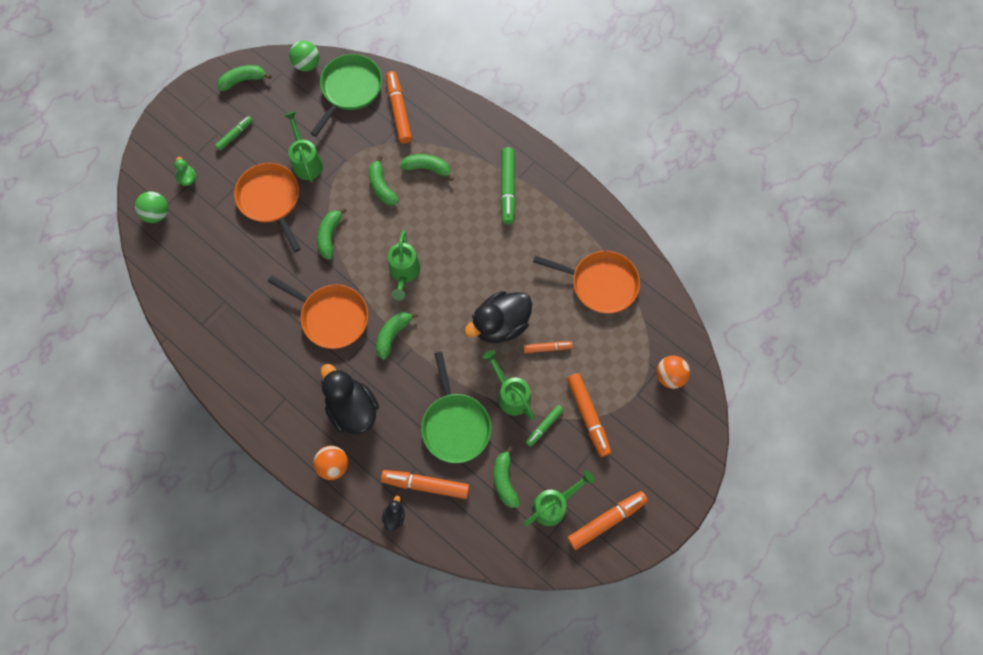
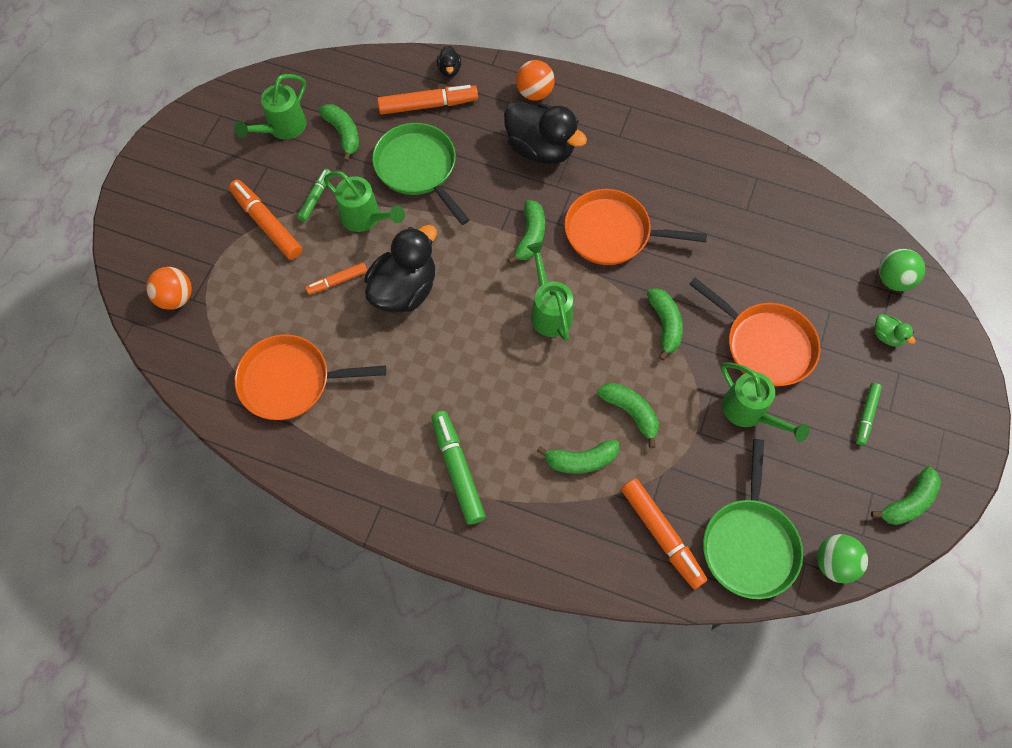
camera: 160 degrees right, 5 degrees down
orange marker [567,491,648,550] -> none

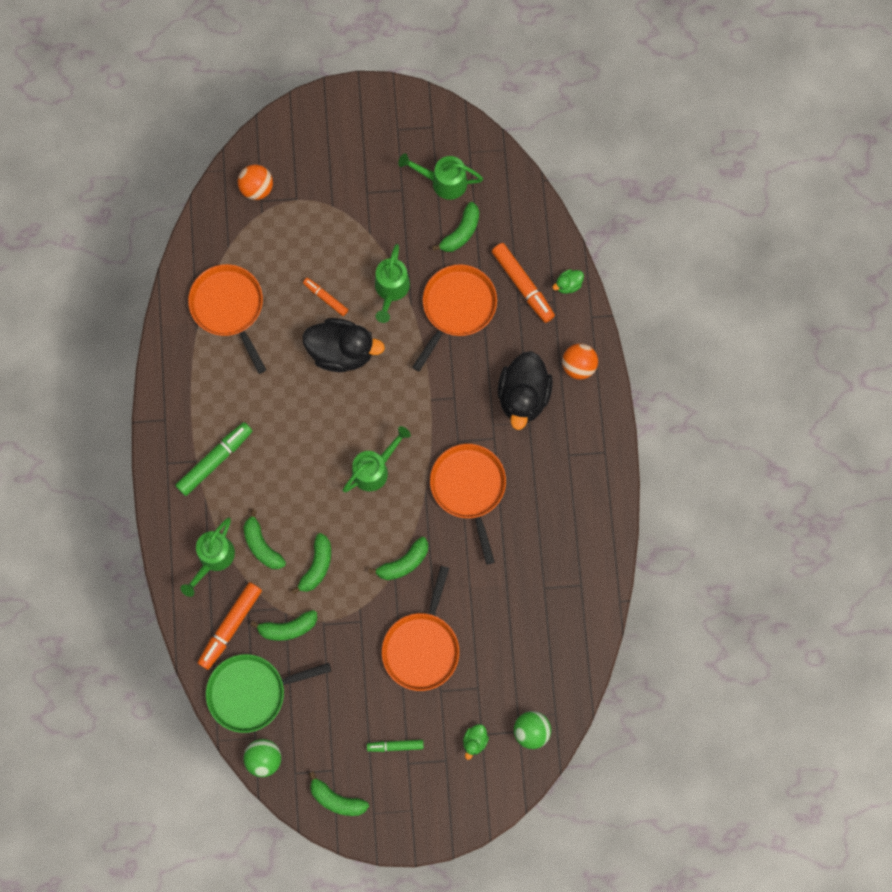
camera: 65 degrees right, 10 degrees up
orange marker [229,180,302,260] -> none
green marker [297,169,331,222] -> none
green pan [372,123,470,225] -> orange pan [412,264,497,372]
black duck [437,45,461,77] -> green duck [552,269,584,294]
green banana [508,200,545,264] -> green banana moved to [250,610,317,641]
green watering can [721,362,810,442] -> green watering can moved to [181,517,235,597]

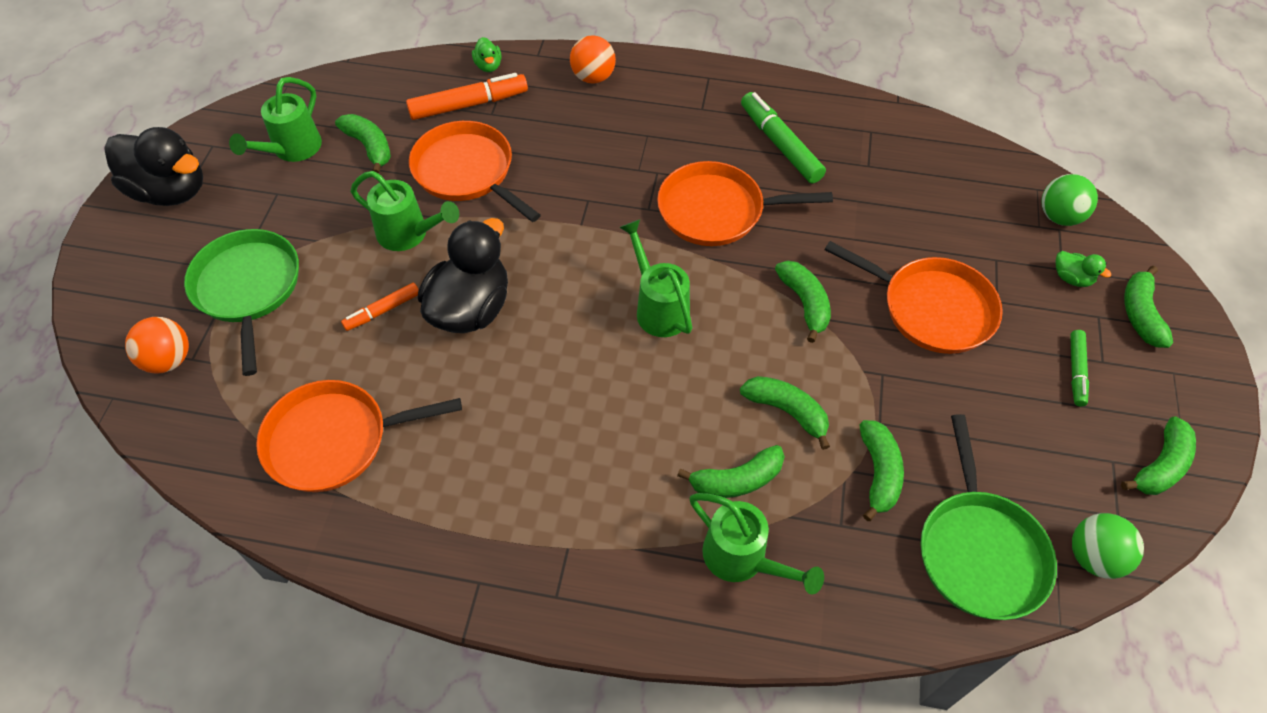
camera: 75 degrees left, 20 degrees down
green marker [175,422,252,496] -> green marker moved to [741,92,826,183]
orange marker [198,582,262,670] -> none
black duck [498,351,553,430] -> black duck moved to [104,127,203,206]
none -> green pan [184,229,299,376]
none -> green banana [1124,266,1173,348]

